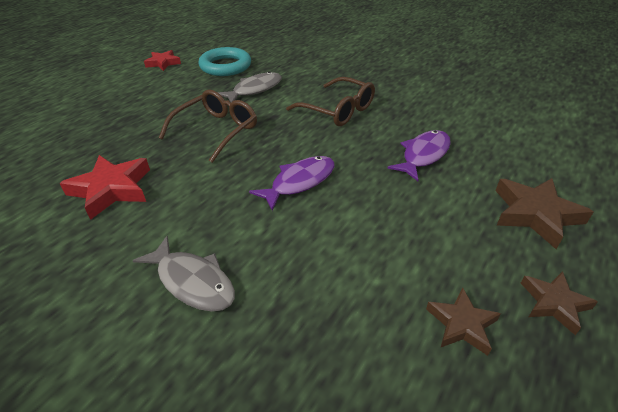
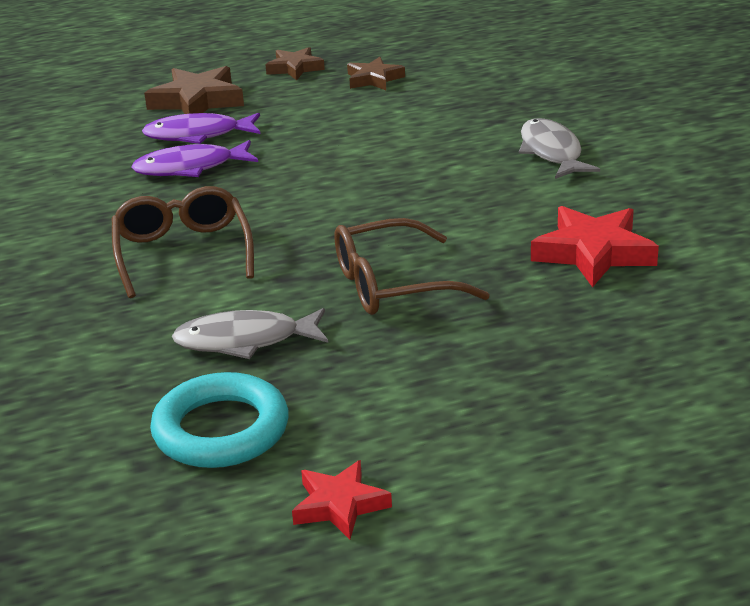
camera: 140 degrees left, 10 degrees down
purple fish [249,156,335,211] -> purple fish moved to [142,113,260,144]

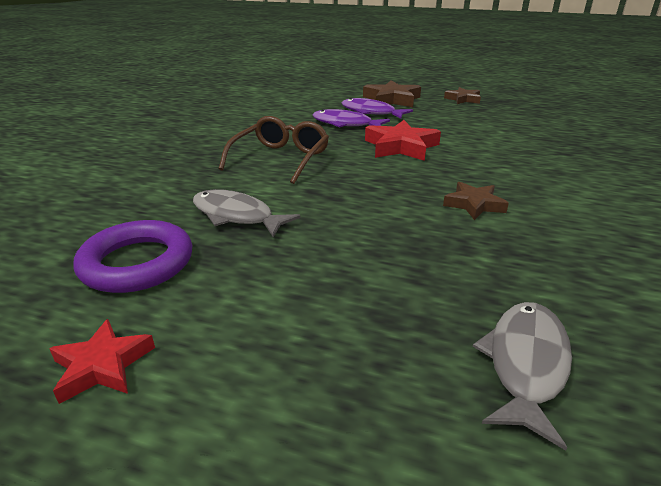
camera: 35 degrees right, 0 degrees up
turquoise ring [150,372,288,468] -> purple ring [73,220,192,293]
brown glasses [334,218,490,315] -> none
brown star [347,57,405,90] -> brown star moved to [443,182,509,220]
grey fish [519,118,600,179] -> grey fish moved to [473,302,572,451]
red star [531,206,659,287] -> red star moved to [365,120,441,161]

